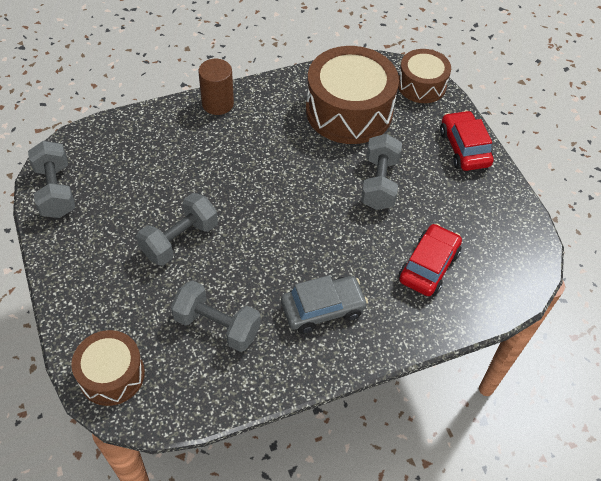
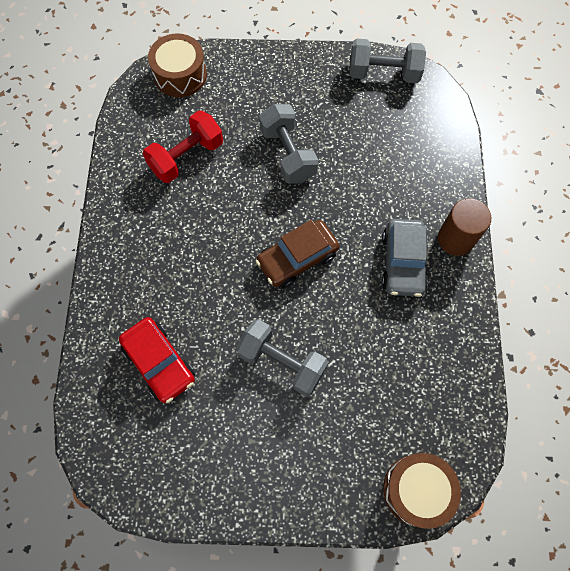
camera: 115 degrees right, 15 degrees up
grey dumbbell [171,280,261,352] -> red dumbbell [143,110,223,183]
grey car [281,275,368,334] -> grey car moved to [382,219,428,297]
brown drum [306,46,399,144] -> none
red car [440,110,494,171] -> none
none -> brown car [256,220,339,288]

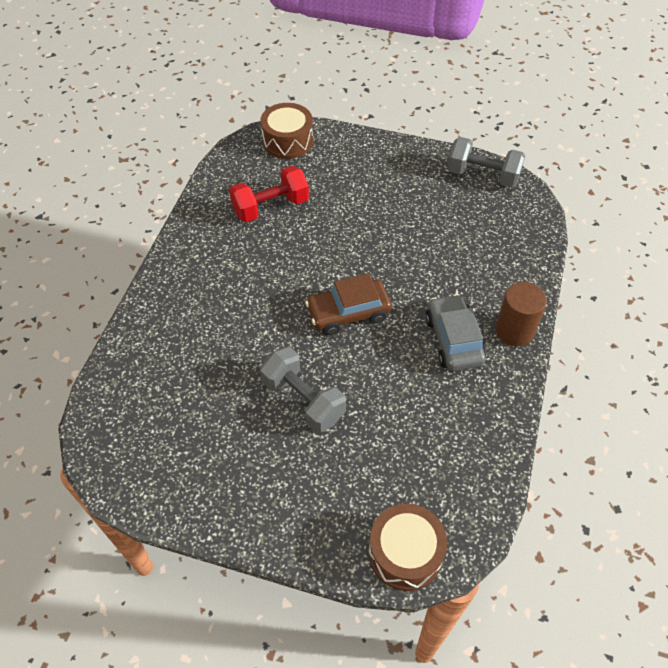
camera: 15 degrees right, 15 degrees down
red car [119,317,195,403] -> none
grey dumbbell [259,104,319,184] -> none
grey car [382,219,428,297] -> grey car turned 150 degrees clockwise [425,294,486,371]

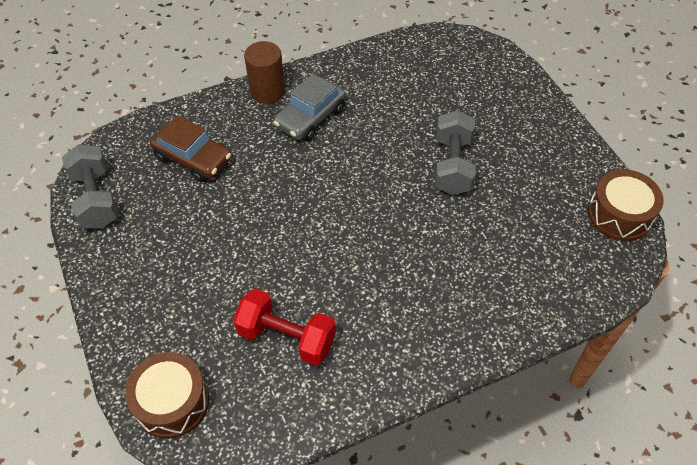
camera: 130 degrees left, 0 degrees up
brown car [305,273,392,335] -> brown car moved to [150,115,231,182]
brown drum [369,504,447,591] -> brown drum moved to [588,169,664,241]

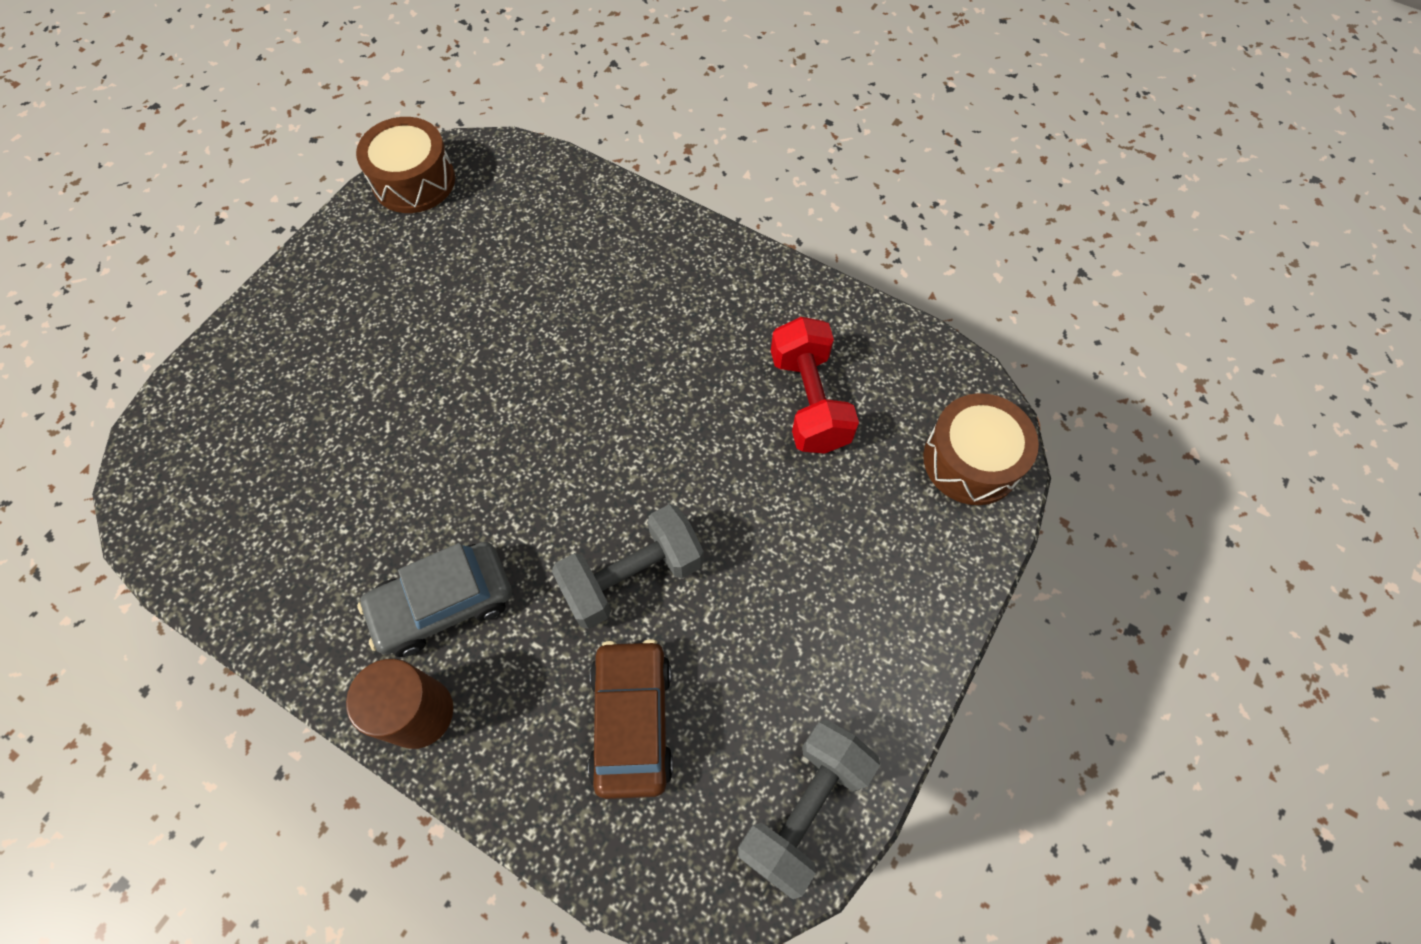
camera: 125 degrees left, 10 degrees up
grey car [273,73,345,141] -> grey car turned 150 degrees clockwise [357,542,512,657]
grey dumbbell [435,110,476,195] -> grey dumbbell moved to [552,504,704,629]

